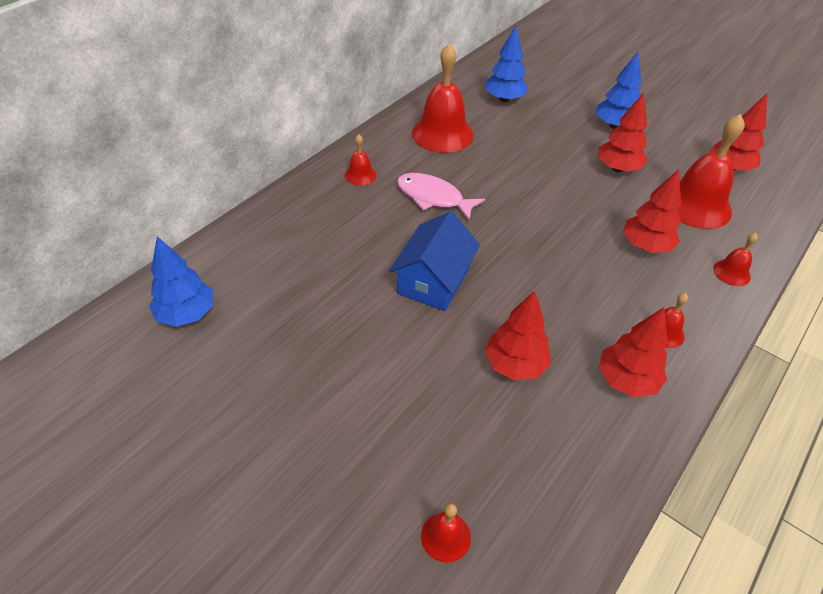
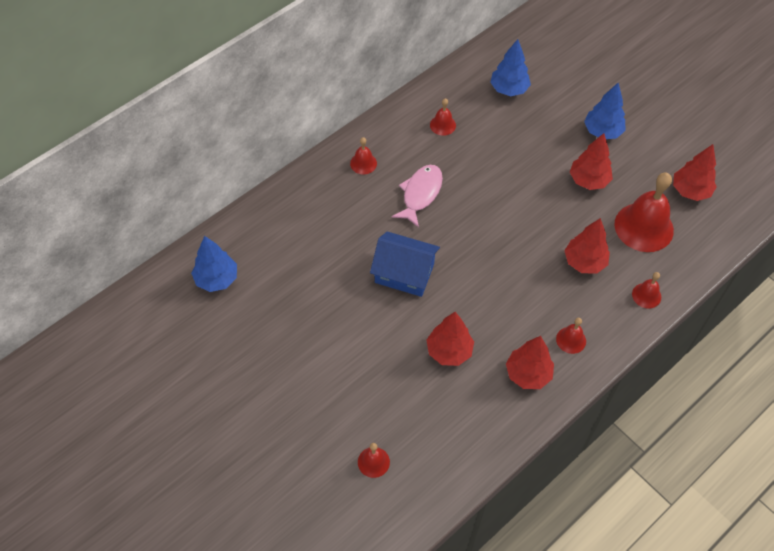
camera: 10 degrees right, 10 degrees up
blue house [389,211,480,311] -> blue house turned 75 degrees clockwise [370,231,440,297]
pink fish [397,173,485,220] -> pink fish turned 75 degrees clockwise [392,165,443,228]
red bell [412,44,474,153] -> red bell [430,98,456,136], size x0.48

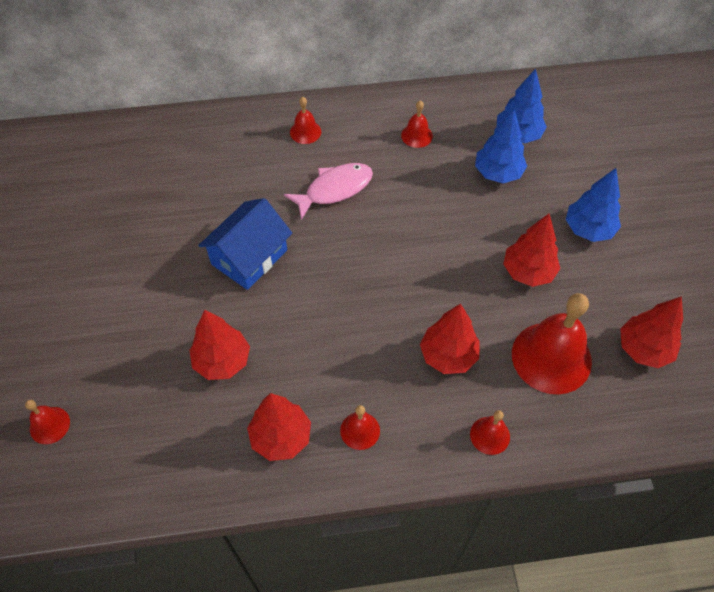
camera: 35 degrees right, 0 degrees up
blue tree [191,236,237,292] -> blue tree moved to [475,109,527,183]
blue house [370,231,440,297] -> blue house turned 75 degrees clockwise [198,198,292,290]

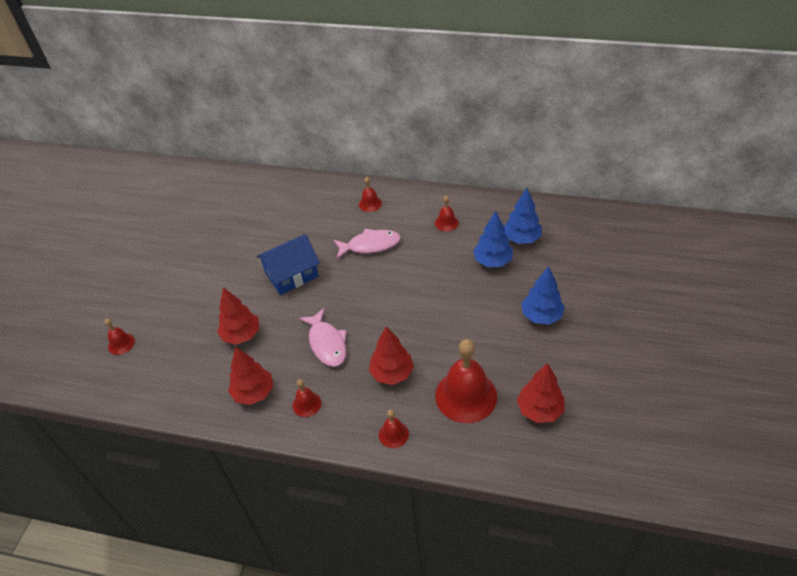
camera: 25 degrees right, 10 degrees down
red tree [503,213,560,287] -> none
none -> pink fish [299,308,347,367]

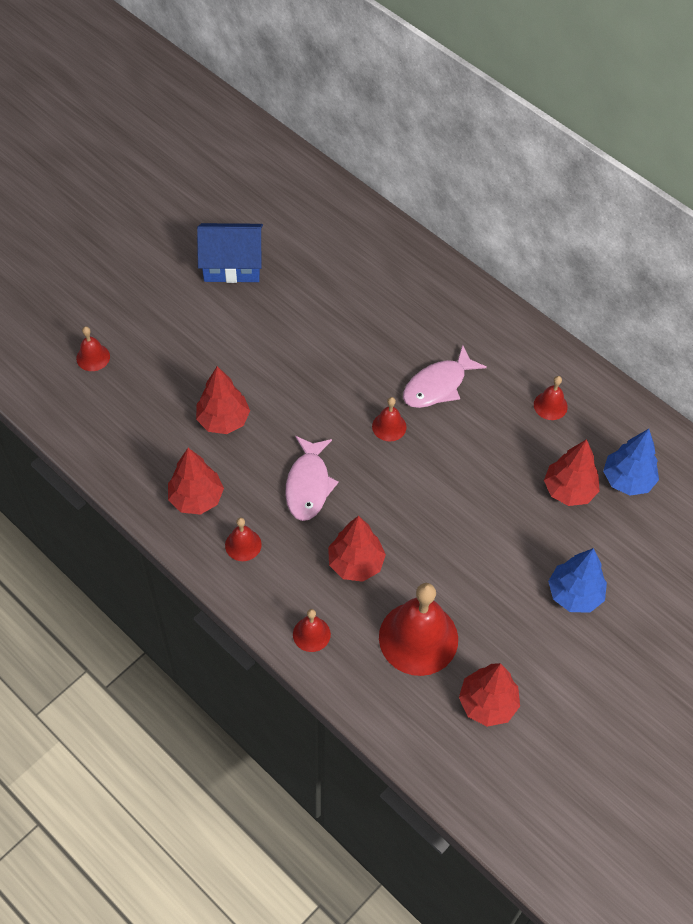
camera: 25 degrees right, 10 degrees up
blue house [256,234,320,295] -> blue house moved to [197,223,263,283]
pink fish [333,229,401,259] -> pink fish turned 120 degrees clockwise [403,345,487,408]
red bell [359,177,382,212] -> red bell moved to [372,397,407,441]
blue tree [473,211,513,267] -> red tree [544,439,600,506]

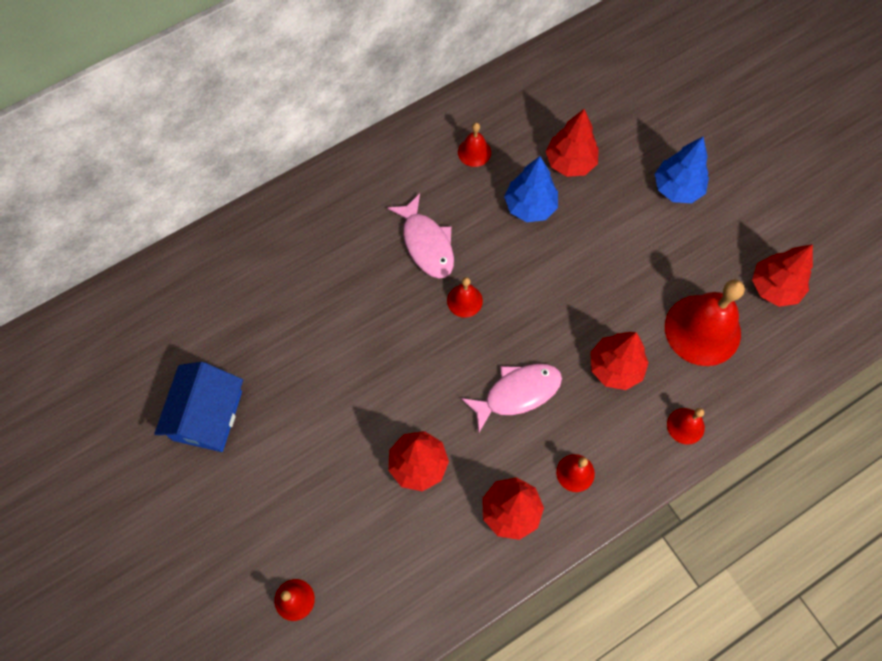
camera: 75 degrees left, 10 degrees up
pink fish [285,436,339,521] -> pink fish turned 45 degrees counterclockwise [461,364,562,432]
blue tree [603,429,659,496] -> blue tree moved to [504,156,558,222]

